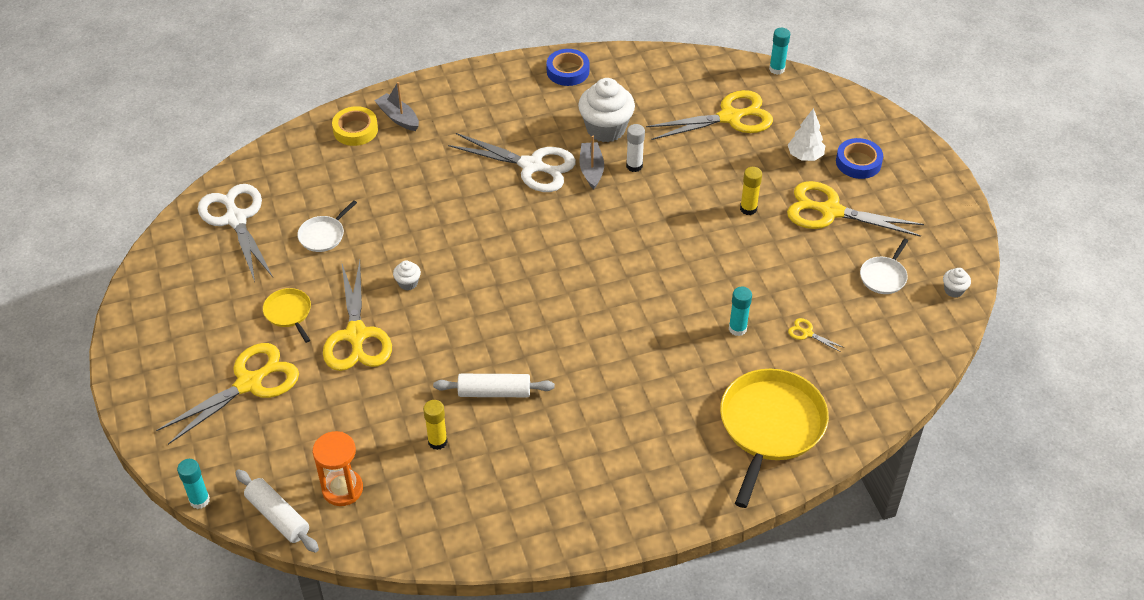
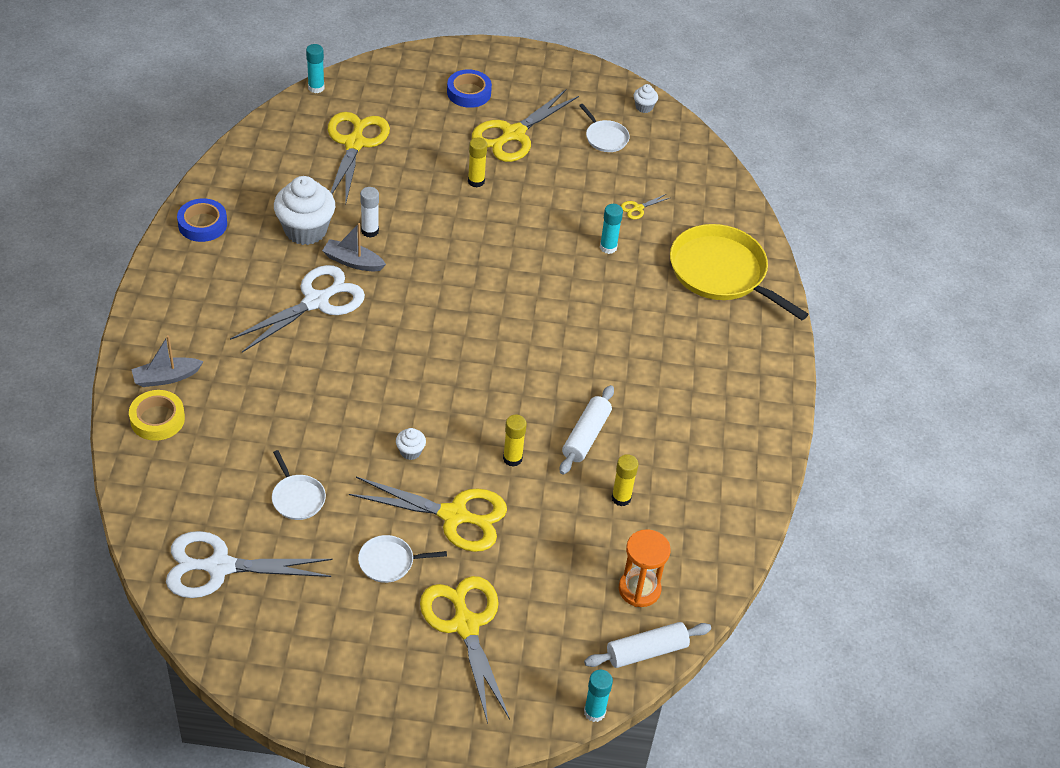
camera: 70 degrees left, 0 degrees up
yellow pan [263,288,311,343] -> white pan [358,535,447,583]
white tree [788,108,825,161] -> none
none -> yellow glue stick [503,415,527,467]

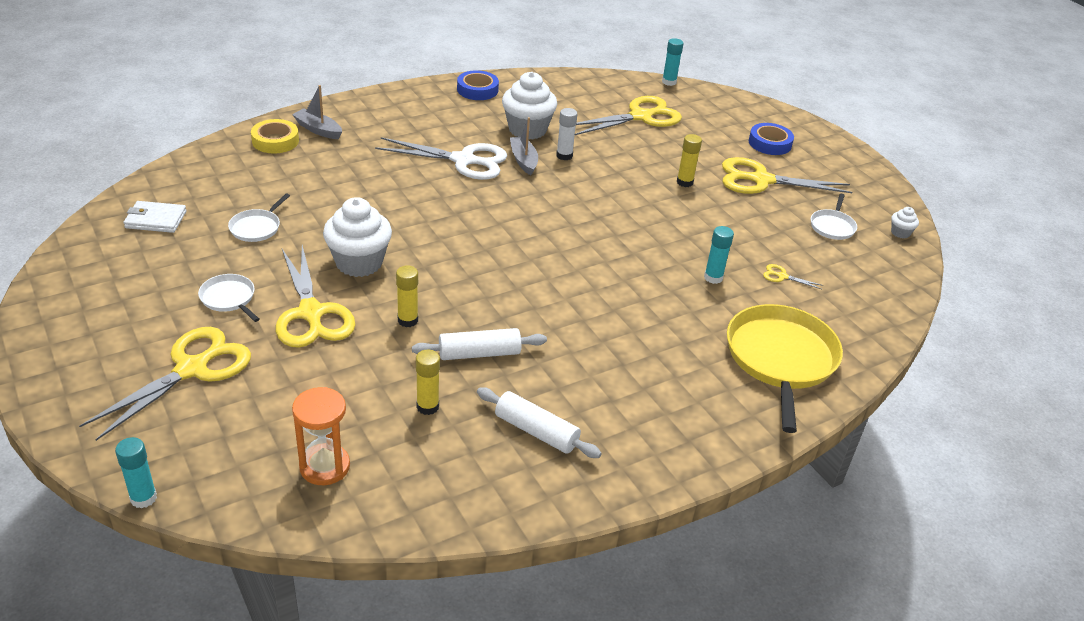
camera: 55 degrees right, 10 degrees down
white scissors [166,531,333,598] -> white wallet [124,201,186,233]
white cupcake [396,428,426,460] -> white cupcake [323,197,392,277], size x2.23
white rolling pin [584,622,711,668] -> white rolling pin moved to [477,387,601,458]

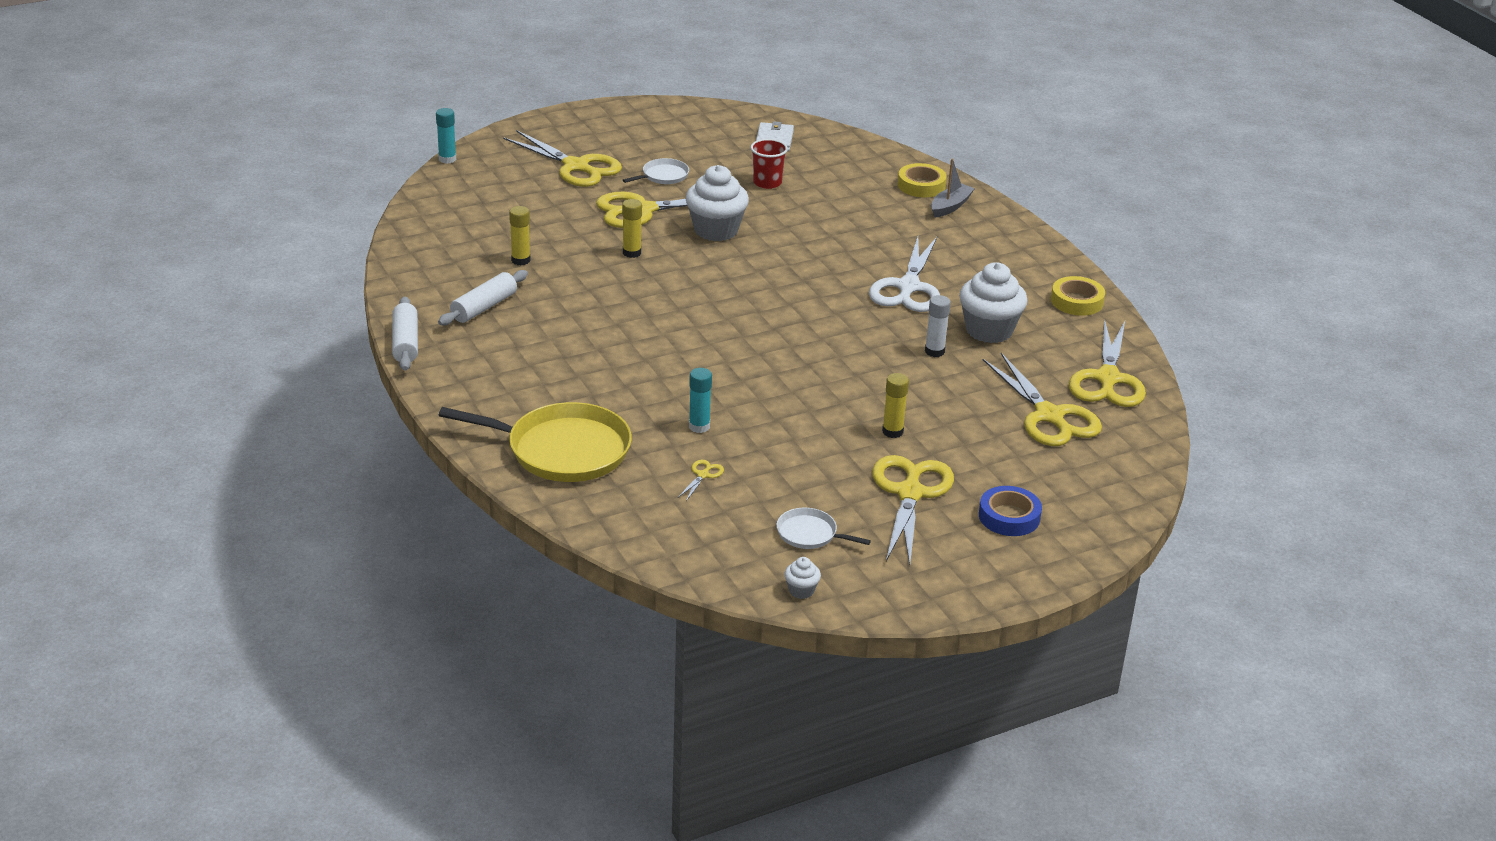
camera: 95 degrees right, 5 degrees down
white pan [228,194,290,242] -> red cup [751,139,788,189]
orange hourglass [292,387,350,485] -> none
white rolling pin [412,328,547,360] -> white rolling pin moved to [392,297,418,371]
blue tape [457,70,499,100] -> yellow tape [1051,276,1105,316]
grey boat [510,117,538,175] -> none
turquoise glue stick [662,38,684,86] -> none
none -> yellow scissors [1069,319,1146,407]

